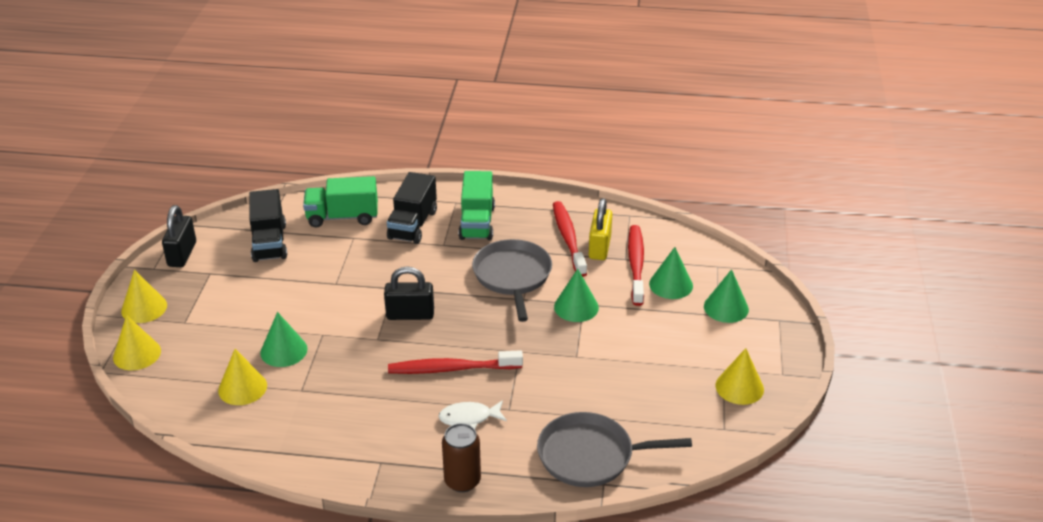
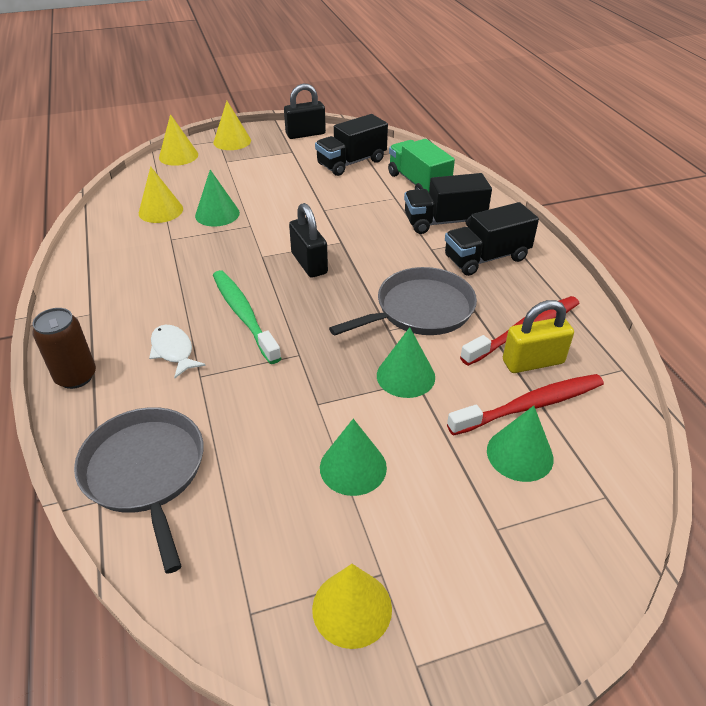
camera: 65 degrees right, 5 degrees up
red toothbrush [388,350,523,374] -> green toothbrush [213,270,282,364]
green truck [458,171,495,240] -> black truck [445,202,539,276]
green cone [704,269,749,323] -> green cone moved to [320,419,387,496]

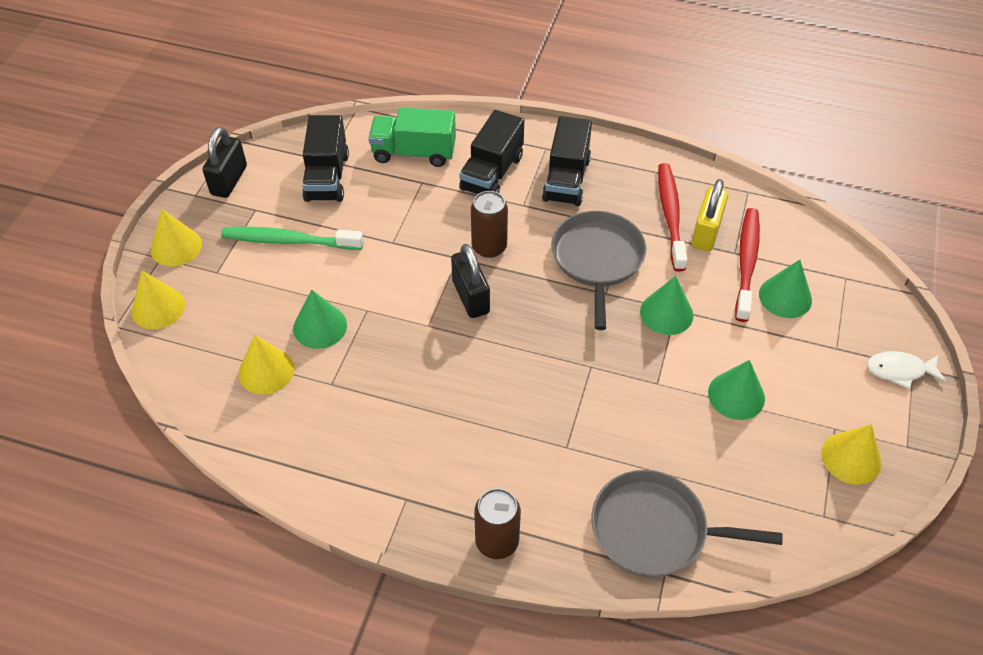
camera: 55 degrees left, 10 degrees up
white fish [149,325,206,378] -> white fish moved to [867,351,946,389]
green toothbrush [213,270,282,364] -> green toothbrush moved to [221,227,364,250]
black padlock [289,203,328,278] -> black padlock turned 60 degrees clockwise [451,244,490,318]
none -> brown can [471,191,508,258]

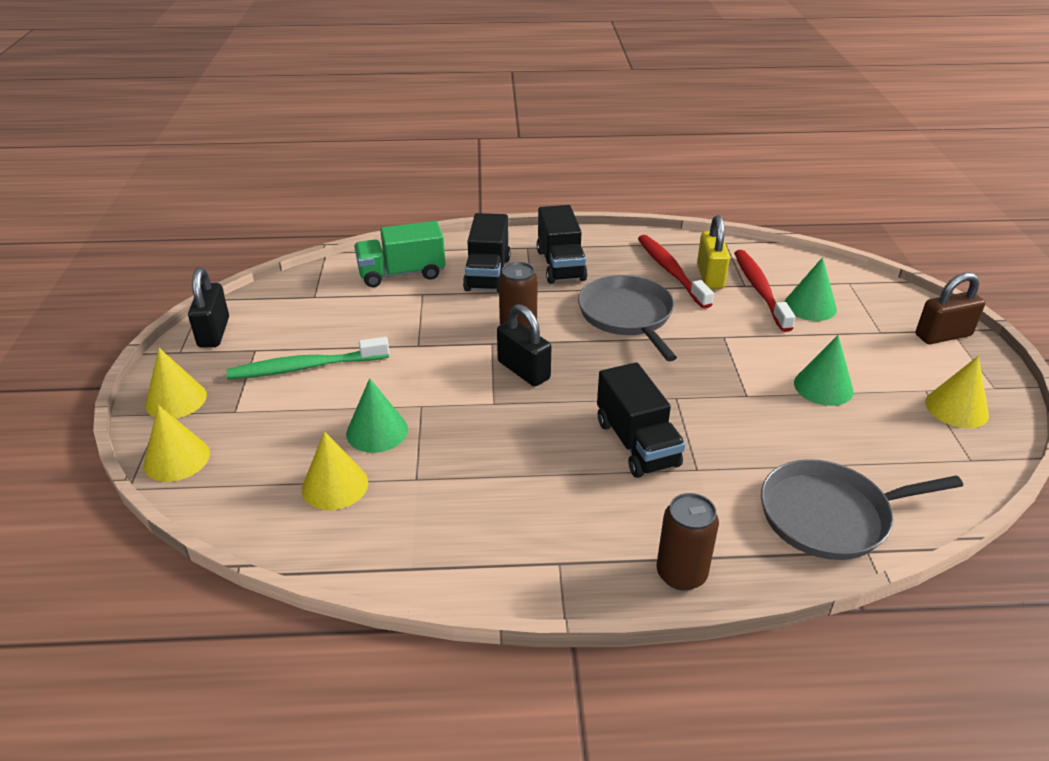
camera: 20 degrees left, 15 degrees down
black truck [302,115,349,202] -> black truck moved to [597,362,686,478]
green cone [640,276,694,335] -> none
white fish [867,351,946,389] -> brown padlock [916,272,985,344]

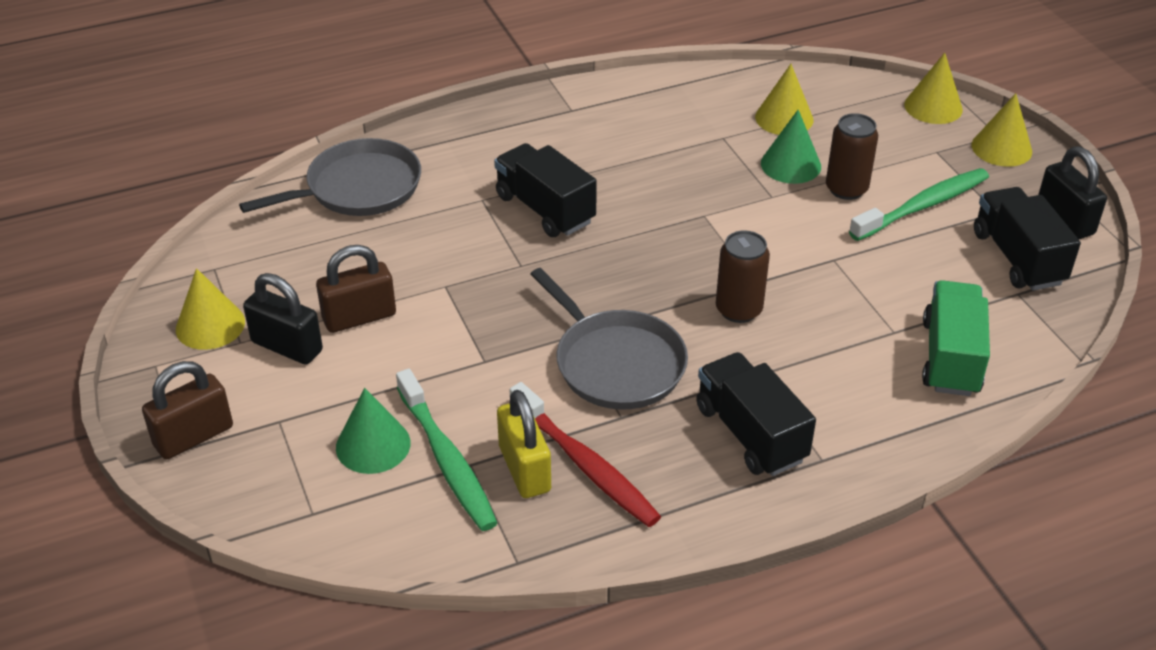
camera: 160 degrees right, 5 degrees up
green truck [354,221,445,287] -> green truck turned 45 degrees counterclockwise [922,280,990,396]
black truck [463,213,510,292] -> black truck moved to [974,187,1081,291]
black padlock [497,304,551,386] -> black padlock moved to [243,273,323,365]
brown can [657,493,719,591] -> brown can moved to [826,113,878,200]
red toothbrush [734,250,795,332] -> green toothbrush [396,369,497,531]
green cone [794,335,854,406] -> brown padlock [316,245,396,333]

